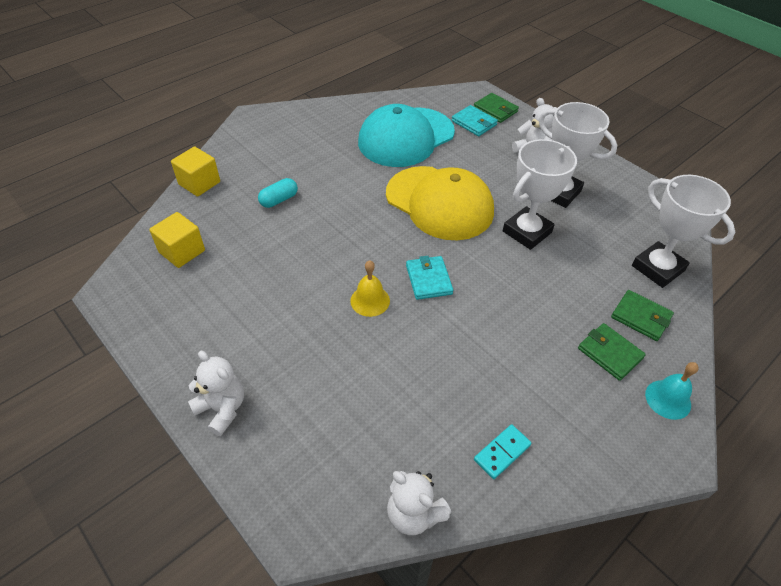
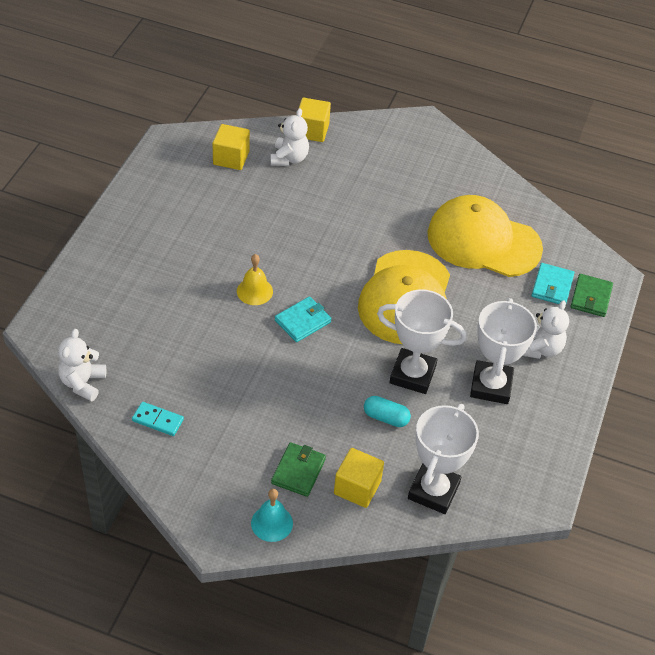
camera: 60 degrees right, 0 degrees up
white teddy bear [188,351,244,436] -> white teddy bear moved to [271,108,309,166]
turquoise capsule [258,178,298,208] -> turquoise capsule moved to [364,396,411,427]
turquoise cap [358,104,455,167] -> yellow cap [428,195,543,277]
green wallet [611,290,674,341] -> yellow cube [334,448,384,508]

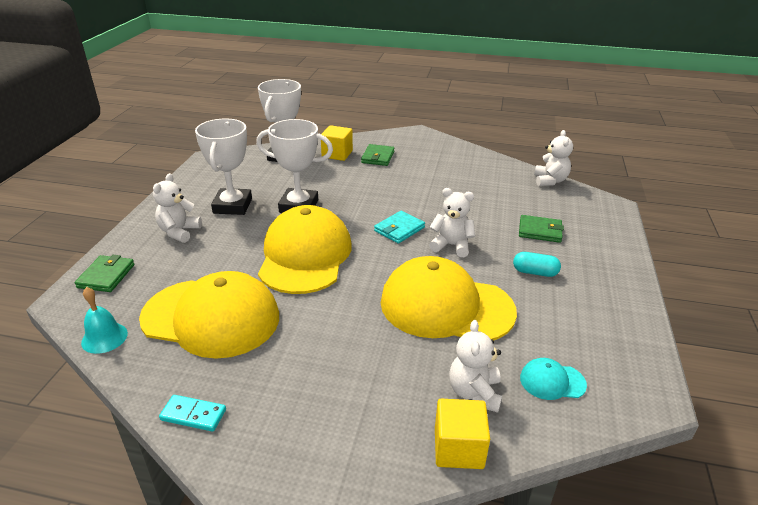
camera: 175 degrees right, 15 degrees down
turquoise domino [132,402,184,436] -> turquoise domino moved to [159,395,226,431]
yellow cube [213,124,250,170] -> turquoise cap [520,358,587,400]
yellow bell [237,254,273,305] -> white teddy bear [429,188,475,257]
turquoise bell [251,489,293,542] -> turquoise bell moved to [81,287,128,354]
turquoise capsule [364,396,411,427] -> turquoise capsule moved to [513,252,561,277]
turquoise wallet [532,263,574,304] -> none
none -> yellow cap [381,256,517,340]
none -> green wallet [519,215,564,243]

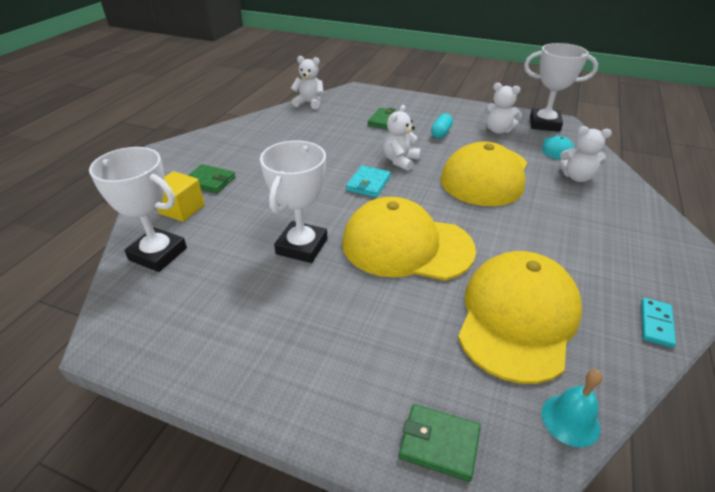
camera: 80 degrees left, 5 degrees up
white teddy bear [153,173,202,243] -> white teddy bear moved to [484,83,522,134]
white trophy [195,119,252,215] -> white trophy moved to [524,43,598,132]
turquoise wallet [374,211,425,244] -> turquoise wallet turned 60 degrees clockwise [346,165,391,197]
yellow cube [435,399,490,469] -> none

